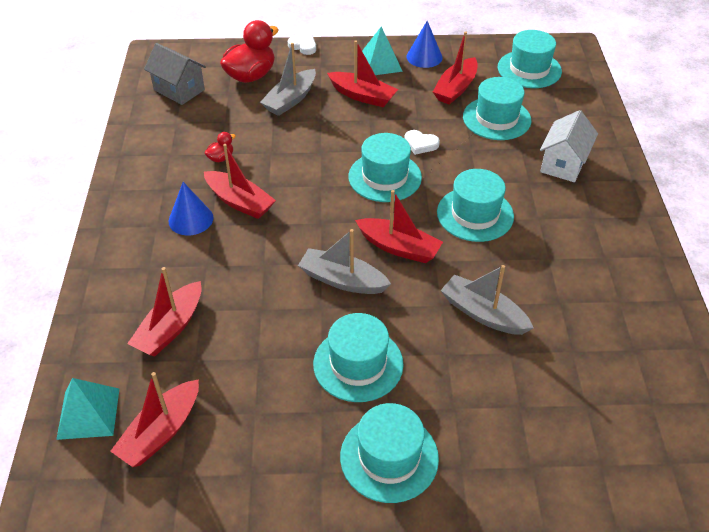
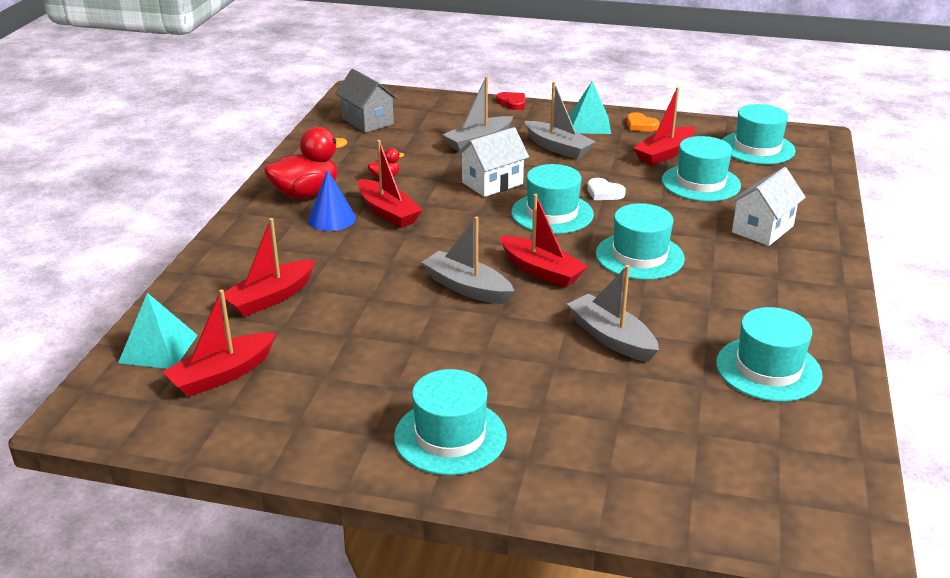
camera: 15 degrees right, 15 degrees down
red duck [220,20,279,83] -> red duck moved to [264,127,347,199]
white heart [288,35,316,55] -> red heart [496,92,525,110]
turquoise hat [313,313,404,402] -> turquoise hat moved to [716,307,823,402]
red boat [327,40,398,107] -> grey boat [525,82,595,159]
blue cone [406,21,443,68] -> orange heart [627,112,660,131]
none -> white house [457,127,529,197]

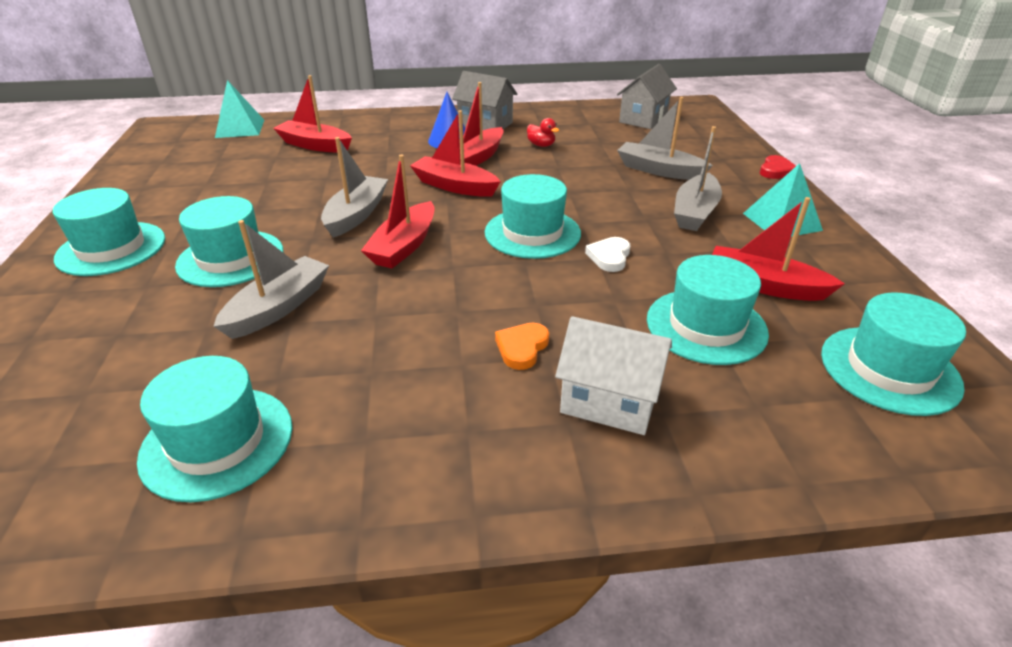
camera: 70 degrees right, 5 degrees up
red boat [162,289,276,397] -> red boat moved to [410,110,501,197]
red duck [264,127,347,199] -> grey house [452,71,517,130]
white house [457,127,529,197] -> none
turquoise hat [596,203,685,280] -> turquoise hat moved to [175,196,283,287]
orange heart [627,112,660,131] -> orange heart moved to [495,323,549,370]

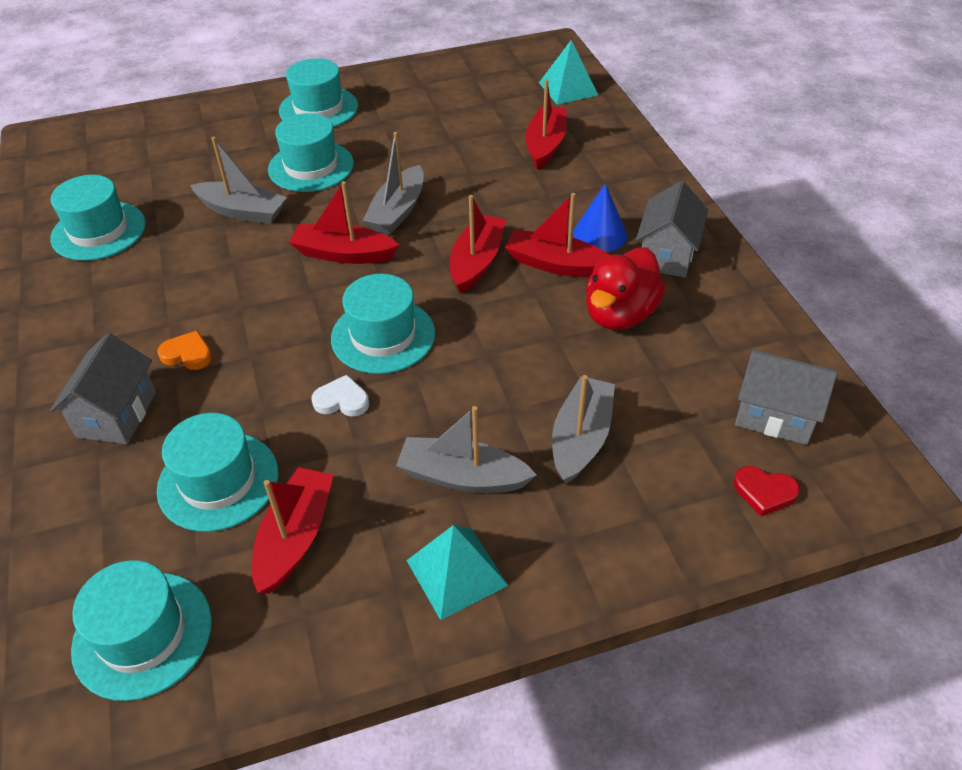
camera: 80 degrees right, 10 degrees up
grey boat [321,137,388,238] -> grey boat turned 105 degrees clockwise [362,132,424,235]
red duck [527,118,559,147] -> red duck [586,247,666,330], size x2.17
white house [555,316,672,435] -> grey house [50,333,156,444]
red heart [760,155,796,179] -> red heart moved to [733,466,800,516]

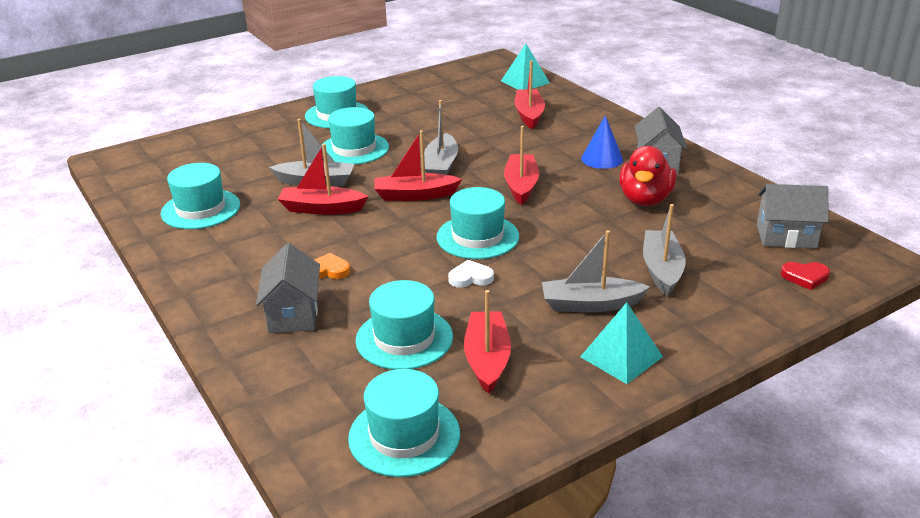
camera: 15 degrees left, 15 degrees down
red boat [505,193,610,277] -> red boat moved to [277,144,368,215]

